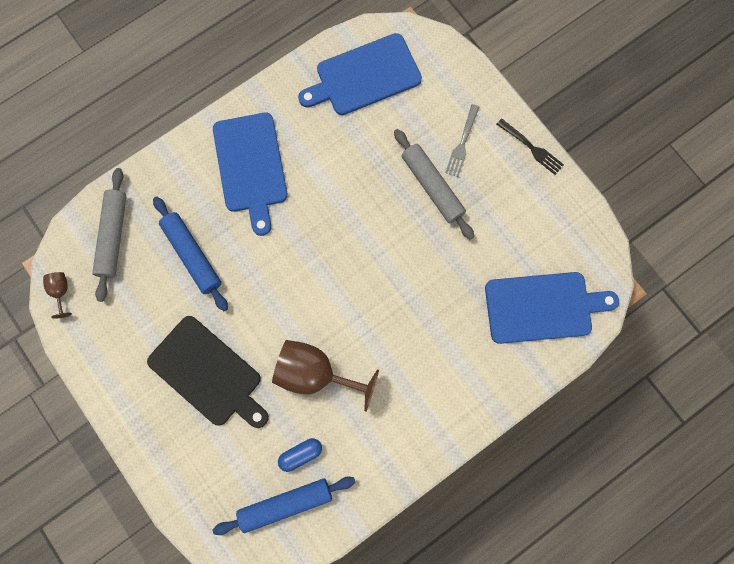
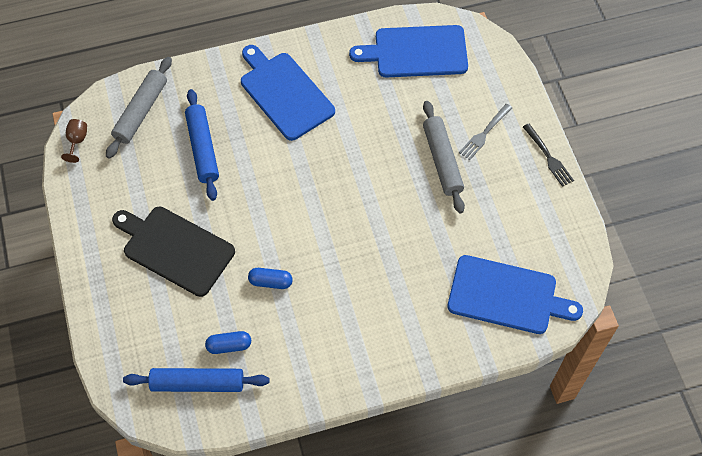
camera: 20 degrees right, 15 degrees down
black cutting board [147,316,269,428] -> black cutting board turned 150 degrees clockwise [112,206,235,297]
blue cutting board [213,113,288,236] -> blue cutting board turned 135 degrees clockwise [241,45,335,141]
brown goblet [272,340,379,411] -> blue capsule [248,268,293,289]

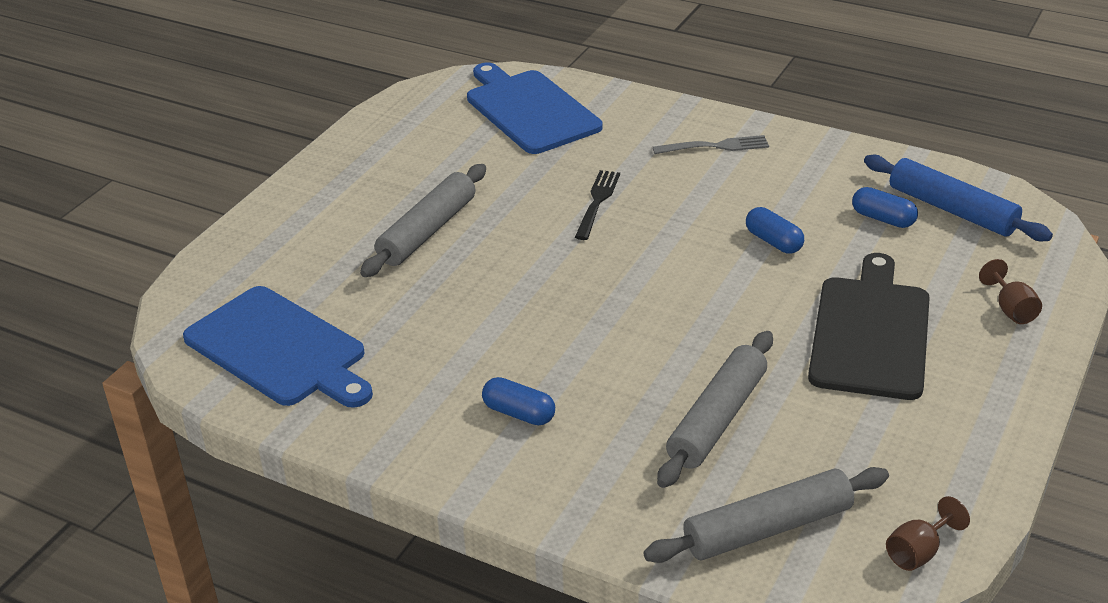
camera: 135 degrees left, 25 degrees down
black cutting board [112,206,235,297] -> black cutting board turned 150 degrees counterclockwise [808,253,930,400]
blue rolling pin [185,89,219,201] -> grey rolling pin [657,331,773,488]
blue cutting board [241,45,335,141] -> blue capsule [482,377,555,425]
grey fork [459,104,512,160] -> grey fork moved to [653,135,769,154]
black fork [523,124,574,187] -> black fork moved to [575,170,620,240]
none -> brown goblet [979,259,1042,324]

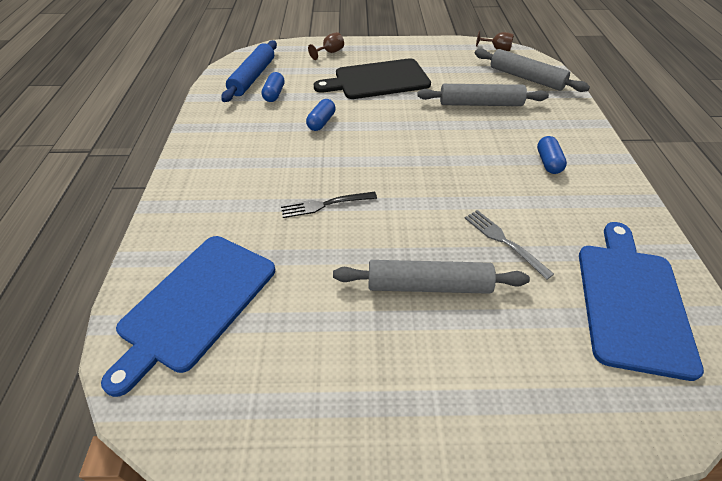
camera: 120 degrees left, 10 degrees up
grey fork [653,135,769,154] -> grey fork moved to [465,210,554,280]

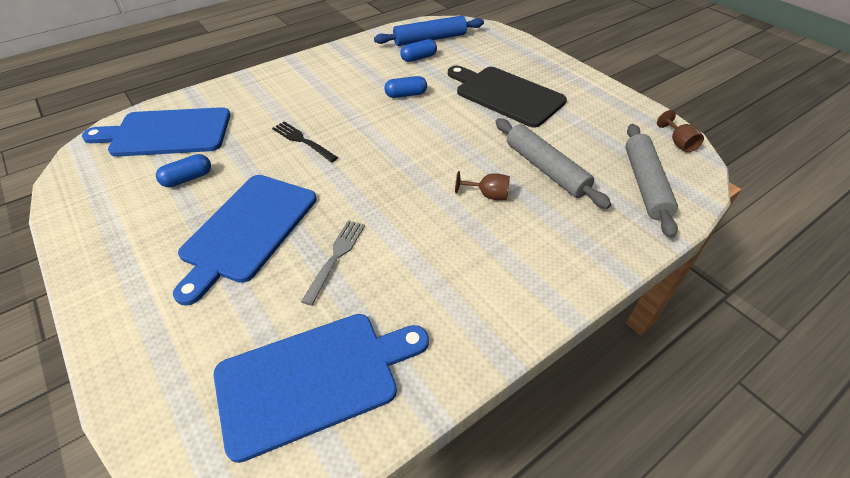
camera: 55 degrees right, 0 degrees up
brown goblet [308,32,344,60] -> brown goblet moved to [455,171,510,200]
grey rolling pin [333,260,530,294] -> blue cutting board [173,175,316,306]
blue capsule [537,136,567,174] -> blue capsule moved to [156,154,211,187]

